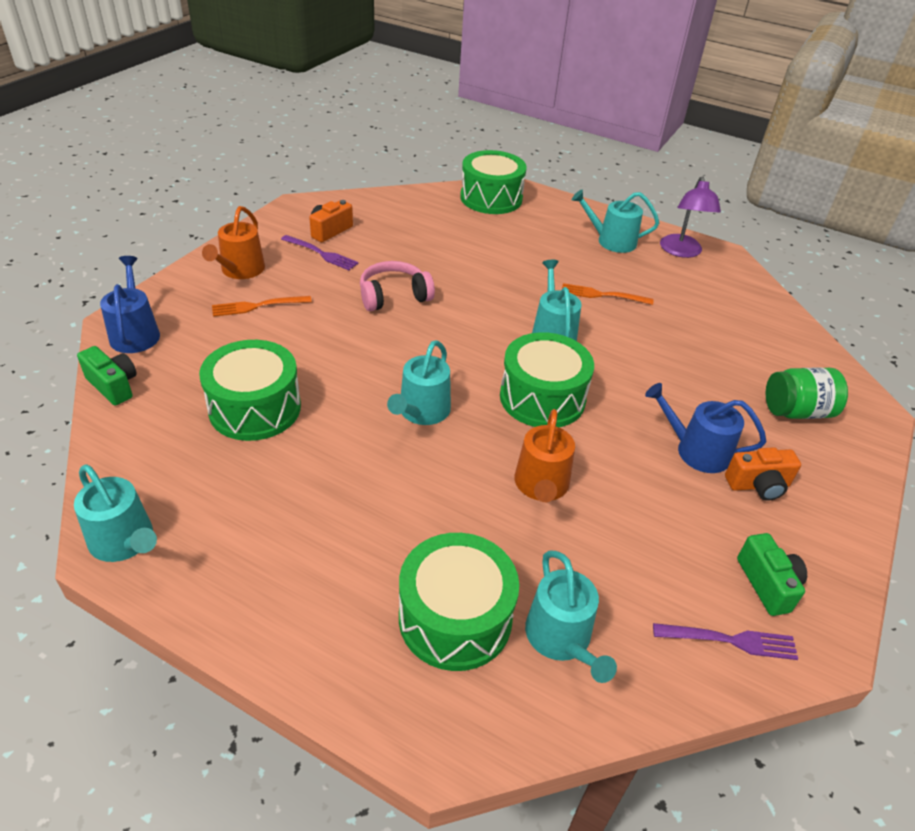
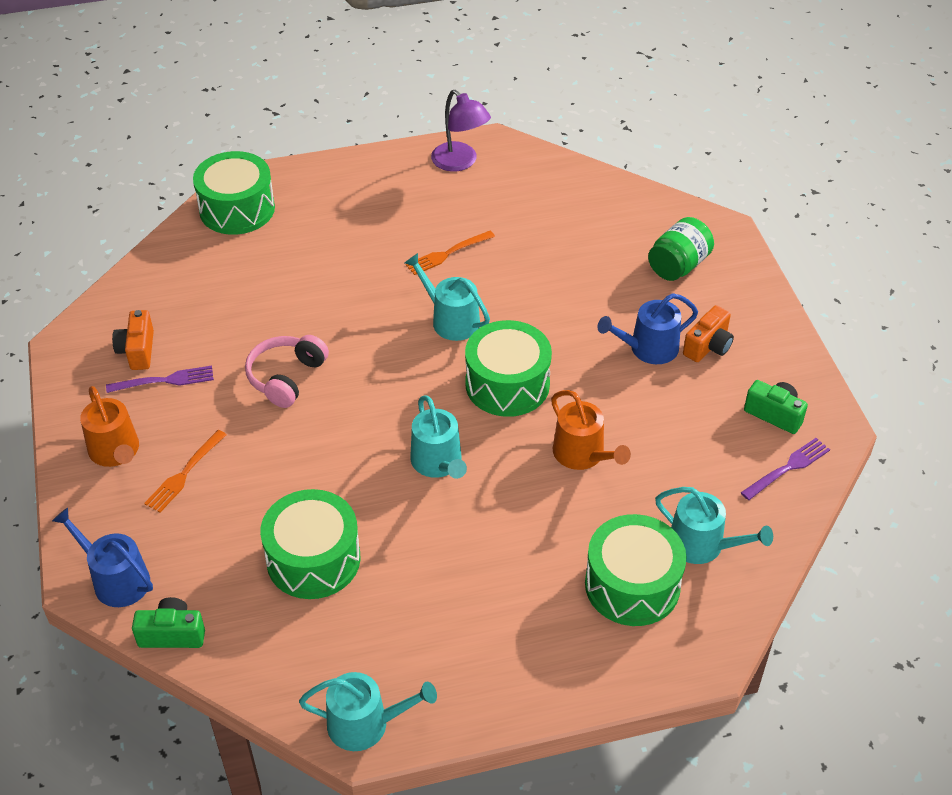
camera: 40 degrees left, 5 degrees up
turquoise watering can [572,190,659,253] -> none

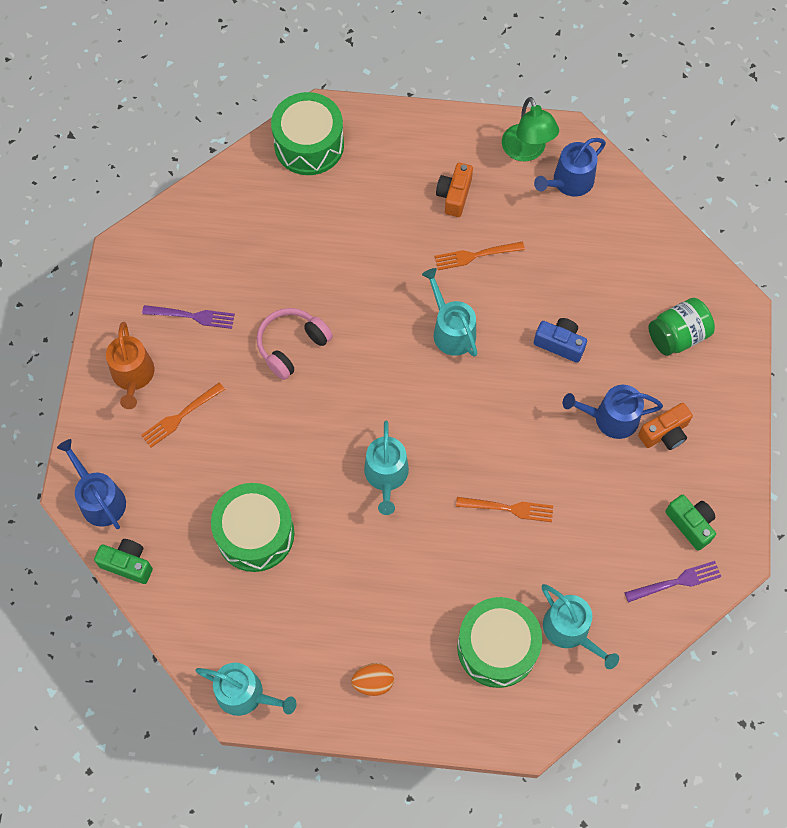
camera: 20 degrees right, 20 degrees up
orange camera [112,310,154,370] -> orange camera moved to [436,163,473,217]
purple lamp [431,90,491,171] -> green lamp [502,97,559,162]
green drum [465,320,552,417] -> none
orange watering can [551,390,631,470] -> orange fork [456,497,553,522]
none -> orange egg [351,663,394,696]
none -> blue watering can [534,138,606,197]
none -> blue camera [534,318,587,363]

